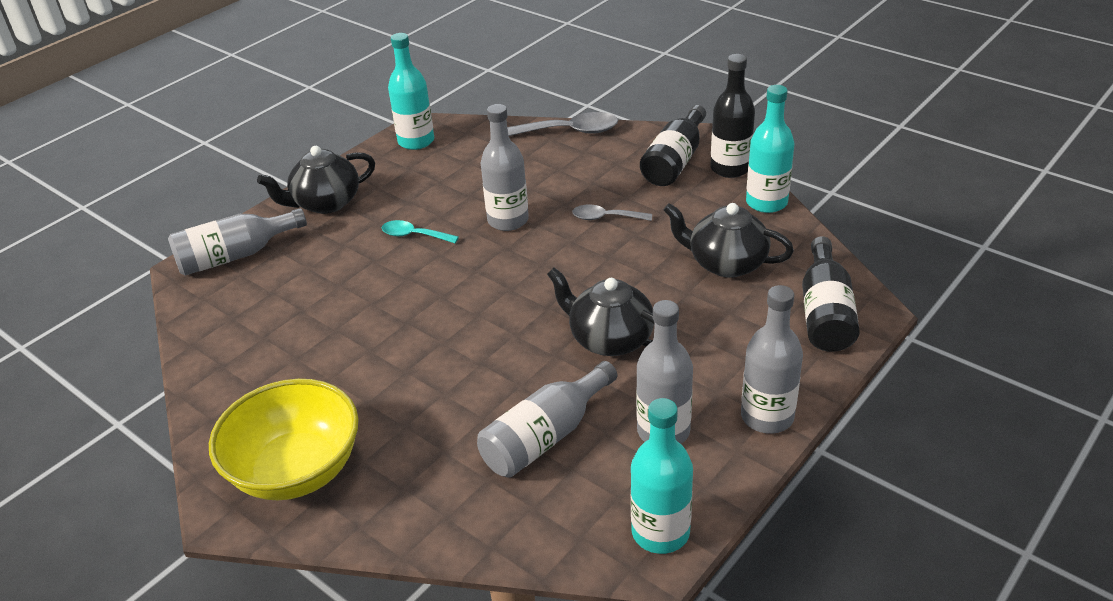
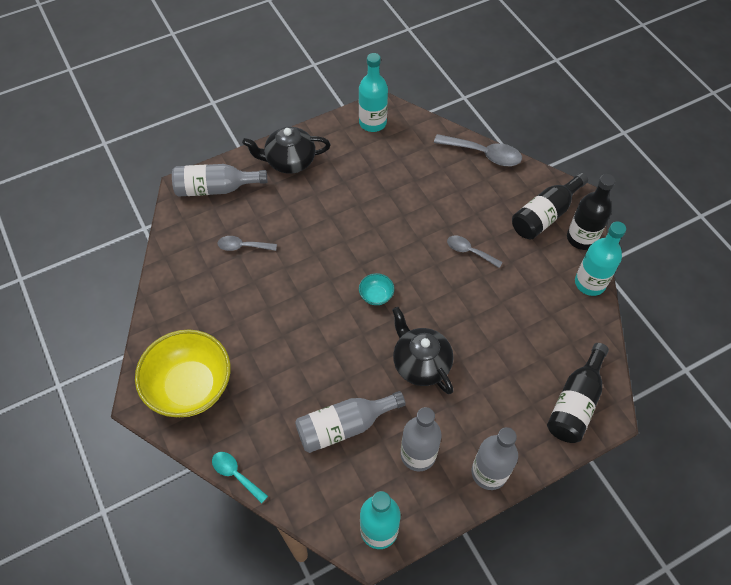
camera: 20 degrees right, 20 degrees up
turquoise spoon [382,220,459,243] -> turquoise spoon moved to [212,452,268,504]
grey bottle [481,104,529,231] -> none
black teapot [664,203,794,278] -> none
none -> grey spoon [218,236,277,251]
none -> turquoise bowl [359,273,394,305]

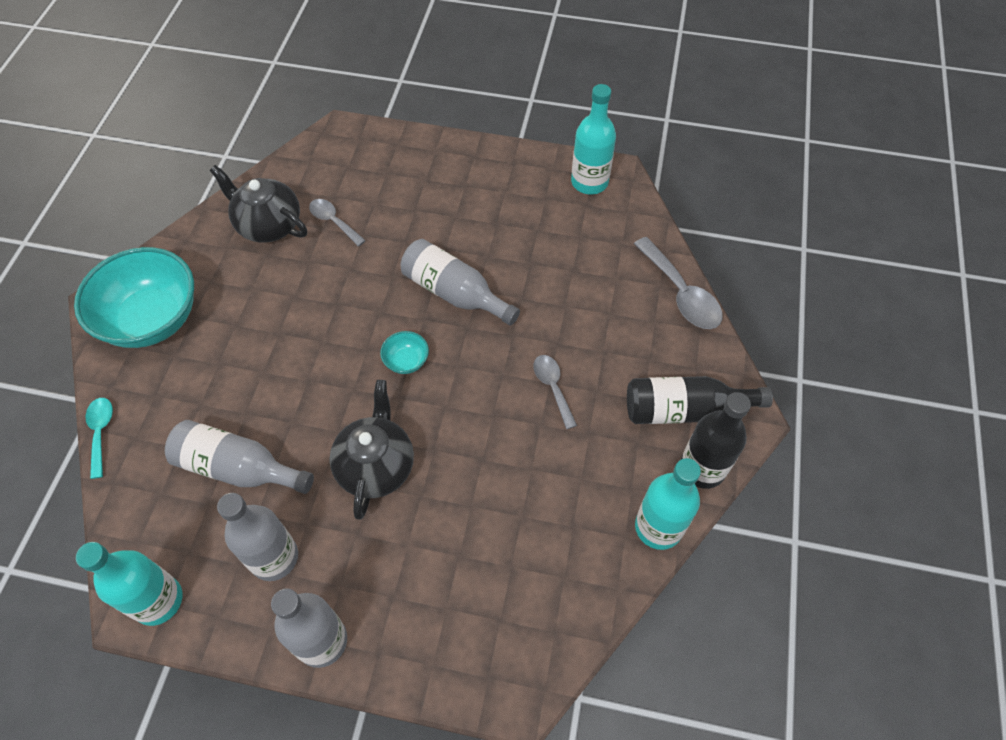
camera: 40 degrees right, 0 degrees up
yellow bowl [135,330,231,417] -> turquoise bowl [74,247,194,348]
grey bottle [172,164,267,197] -> grey bottle moved to [400,239,520,326]
black teapot [242,126,330,174] -> black teapot moved to [210,165,307,243]
black bottle [547,343,609,443] -> none

